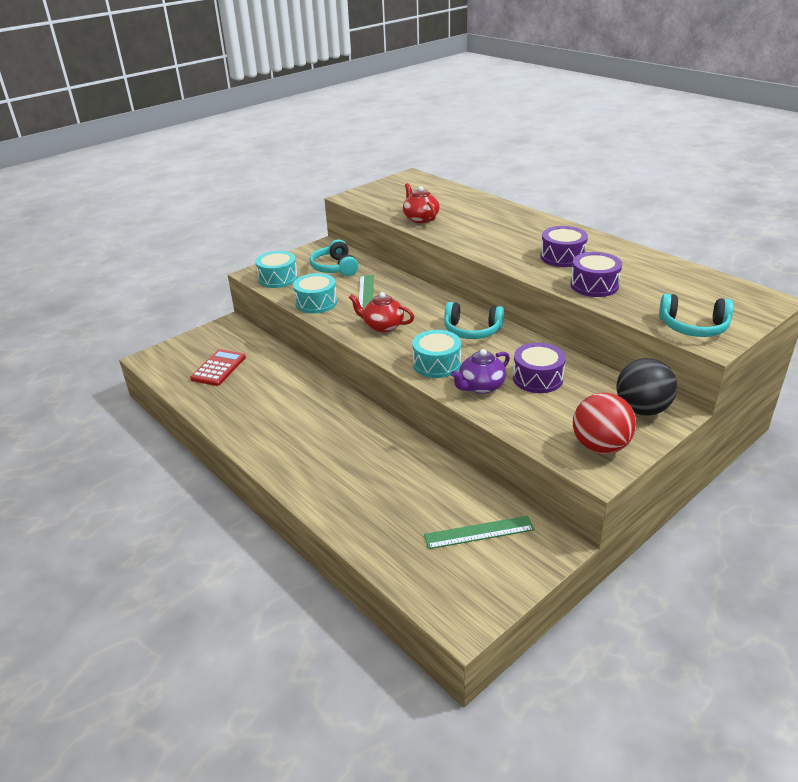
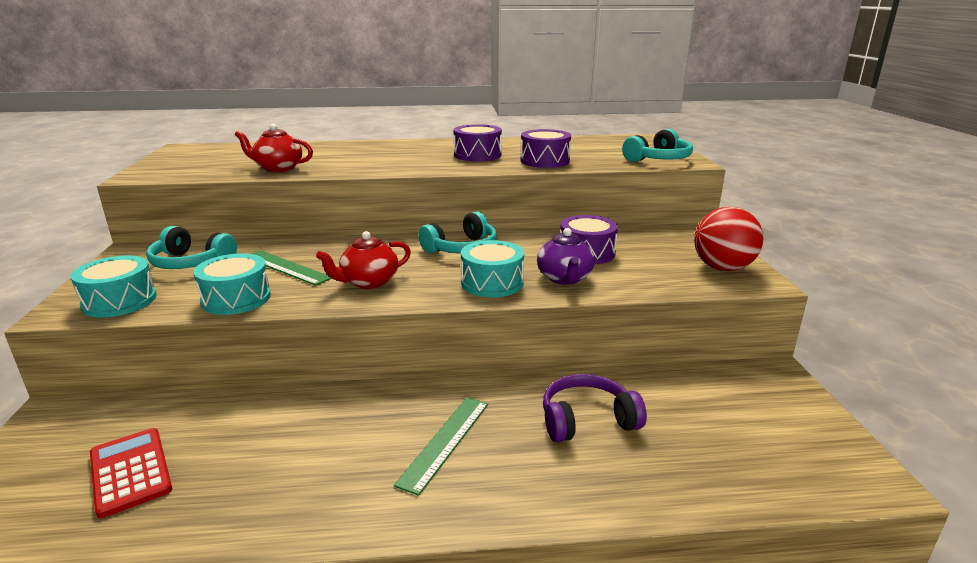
camera: 55 degrees left, 10 degrees down
green ruler [424,516,535,549] -> green ruler moved to [394,397,488,496]
black ball [616,358,677,416] -> none
none -> purple headphones [543,374,647,442]

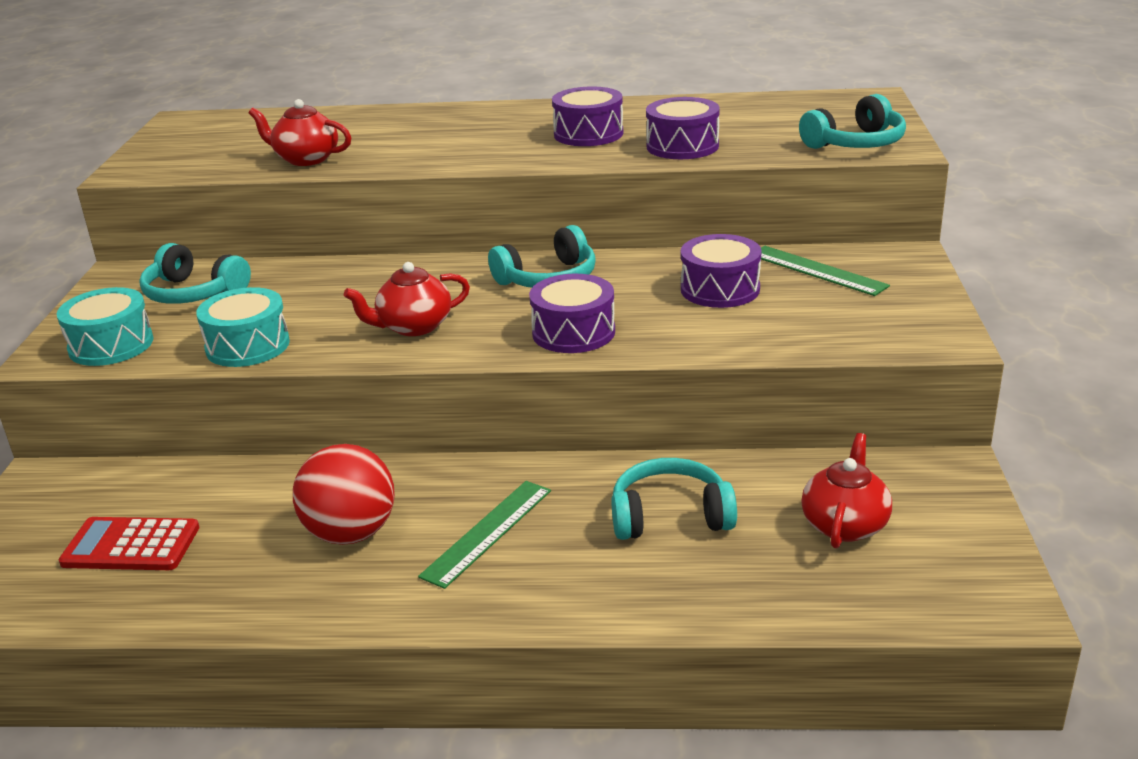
camera: 10 degrees right, 5 degrees up
red calculator [90,428,172,518] -> red calculator turned 60 degrees counterclockwise [58,517,200,570]
green ruler [251,250,332,286] -> green ruler moved to [761,246,890,296]
turquoise drum [461,240,524,297] -> purple drum [529,274,615,353]
purple teapot [537,228,595,285] -> none
purple headphones [543,374,647,442] -> turquoise headphones [611,458,737,540]
red ball [694,207,763,271] -> red ball moved to [293,444,395,545]
none -> red teapot [801,433,892,549]

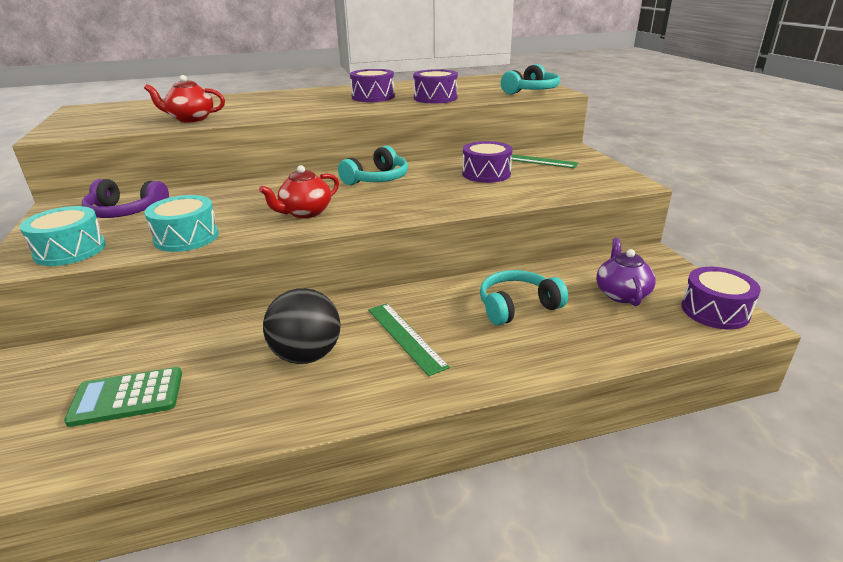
camera: 20 degrees left, 0 degrees up
red calculator [58,517,200,570] -> green calculator [64,367,182,427]
turquoise headphones [139,243,251,304] -> purple headphones [82,179,169,218]
red ball [293,444,395,545] -> black ball [263,288,340,364]
green ruler [418,481,551,589] -> green ruler turned 45 degrees counterclockwise [368,303,450,376]
purple drum [529,274,615,353] -> purple drum moved to [681,267,761,330]
red teapot [801,433,892,549] -> purple teapot [596,238,656,306]

